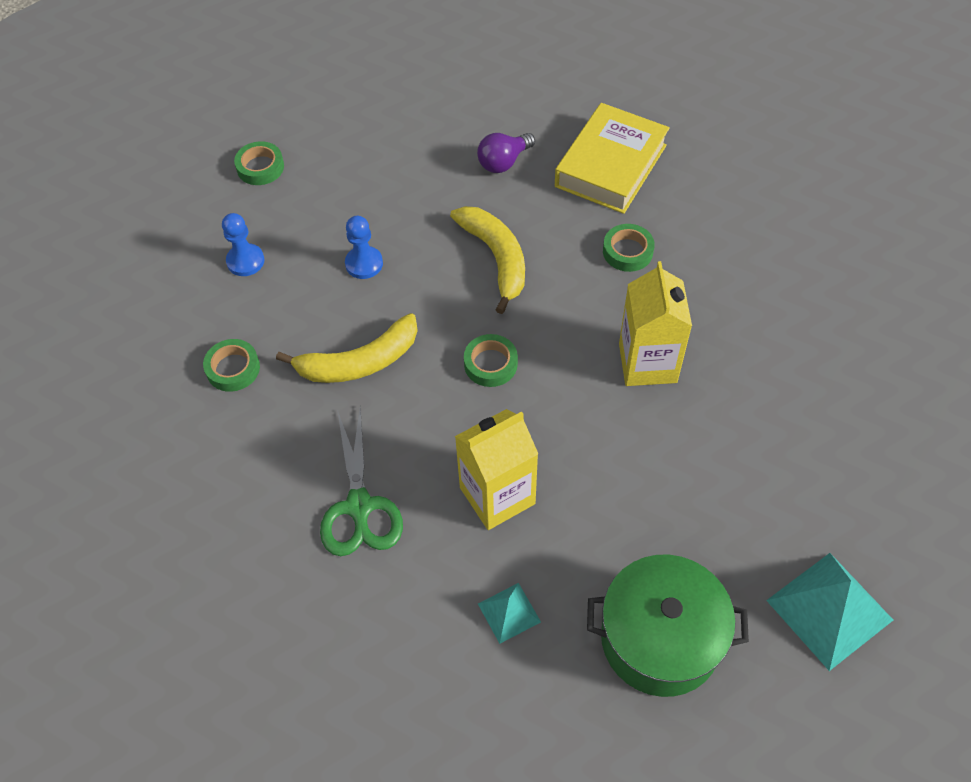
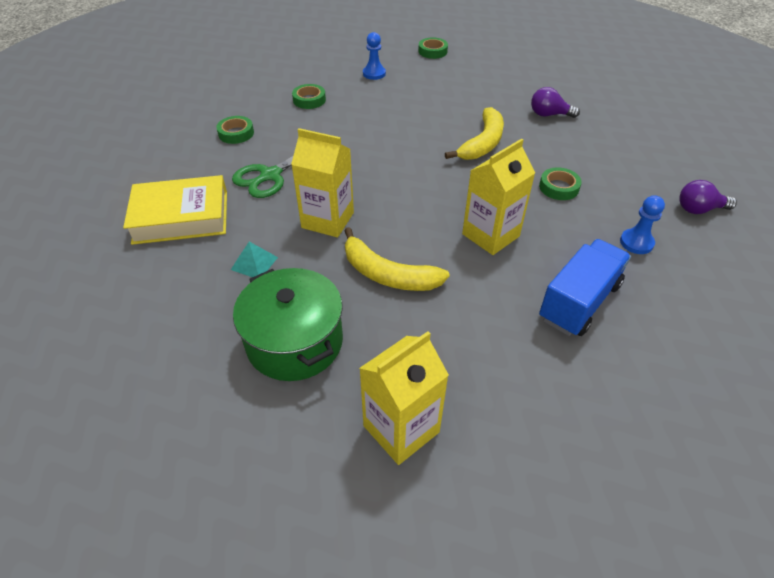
camera: 50 degrees right, 10 degrees down
yellow banana [276,313,418,383] -> yellow banana moved to [344,227,450,291]
blue pawn [345,216,383,279] -> blue pawn moved to [620,195,665,254]
green tape [464,334,518,387] -> green tape moved to [216,116,254,144]
yellow book [555,103,670,214] -> yellow book moved to [123,175,227,245]
turquoise pyramid [766,553,893,671] -> yellow carton [359,331,449,465]
none -> blue truck [539,239,631,336]
none -> purple light bulb [679,180,737,214]

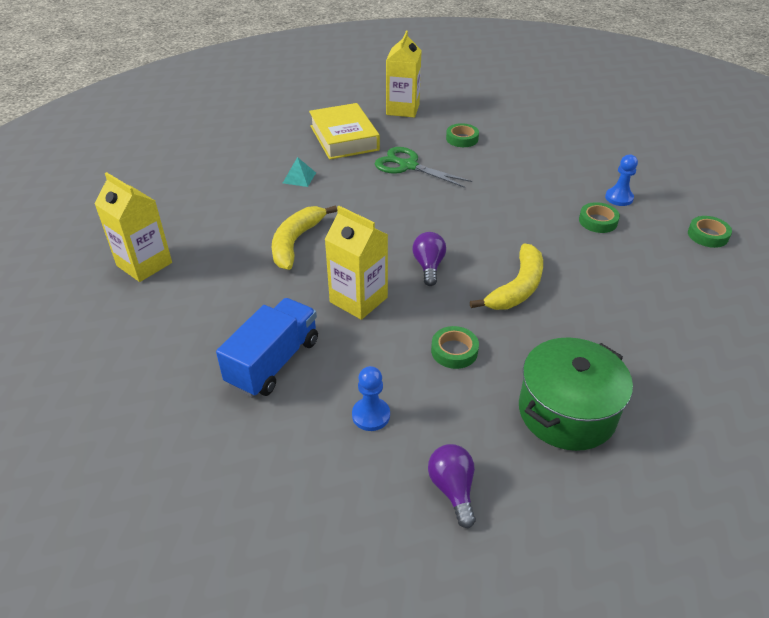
camera: 80 degrees right, 5 degrees down
green pot [233,268,343,381] -> green pot moved to [519,337,633,451]
yellow carton [291,128,354,237] -> yellow carton moved to [386,31,422,118]
green tape [292,84,326,109] -> green tape moved to [579,202,620,233]
yellow banana [445,107,504,160] -> yellow banana turned 75 degrees counterclockwise [470,243,543,310]
purple light bulb [531,87,580,118] -> purple light bulb moved to [413,232,446,286]
blue truck [539,239,631,336] -> blue truck turned 90 degrees counterclockwise [216,298,318,397]

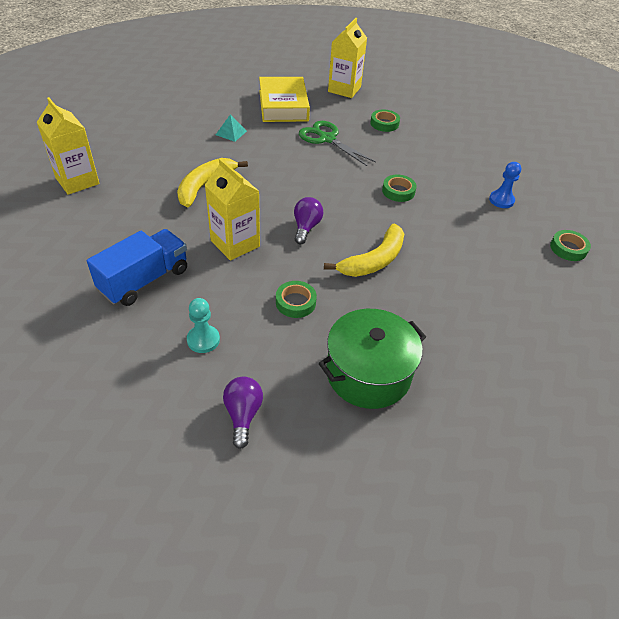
camera: 10 degrees right, 5 degrees up
blue pawn [352,366,390,431] -> turquoise pawn [187,298,220,353]
green tape [579,202,620,233] -> green tape moved to [382,175,417,202]

